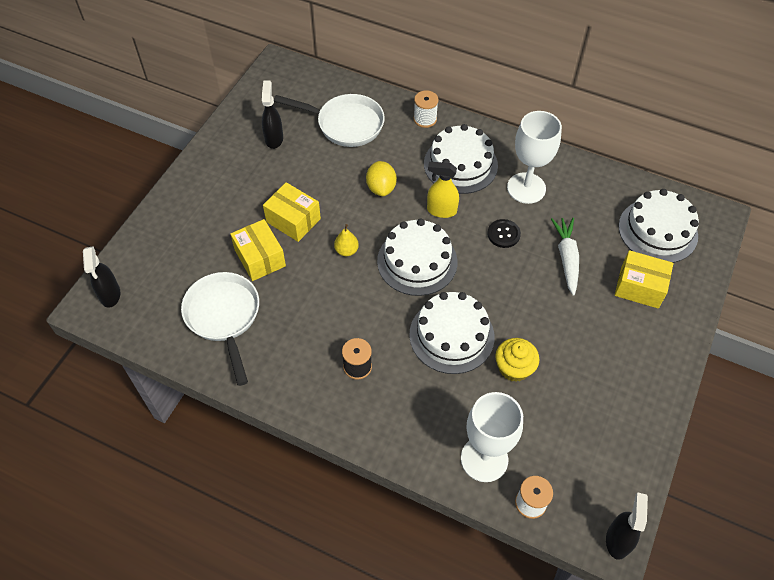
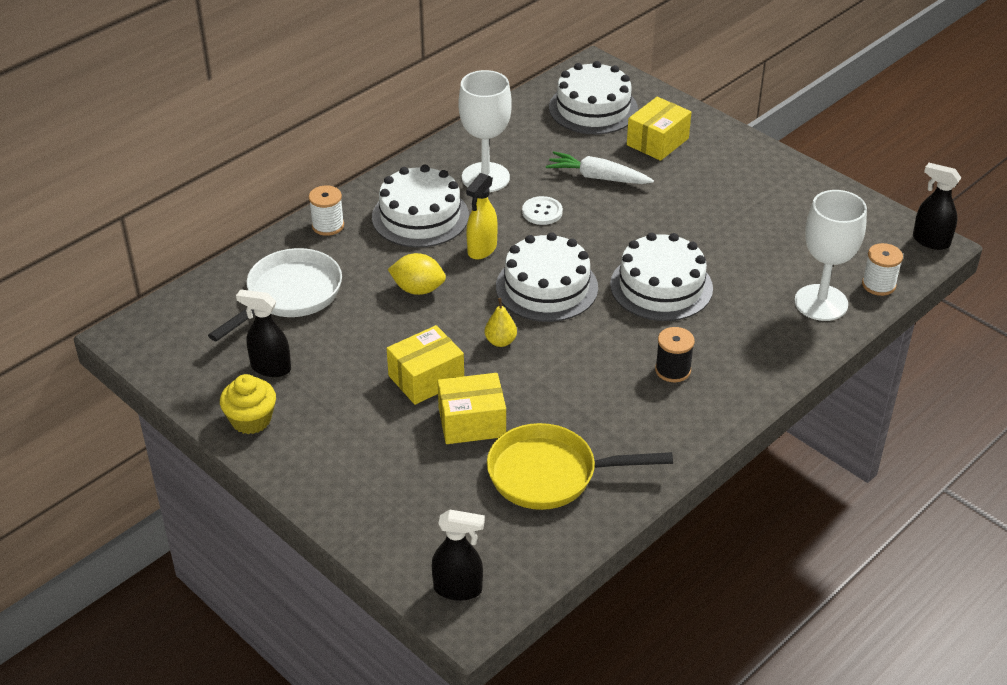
camera: 70 degrees left, 15 degrees down
white pan [181,272,259,386] -> yellow pan [487,423,673,510]
black button [487,219,521,248] -> white button [522,196,563,225]
yellow cupcake [495,338,540,382] -> yellow cupcake moved to [220,374,276,434]

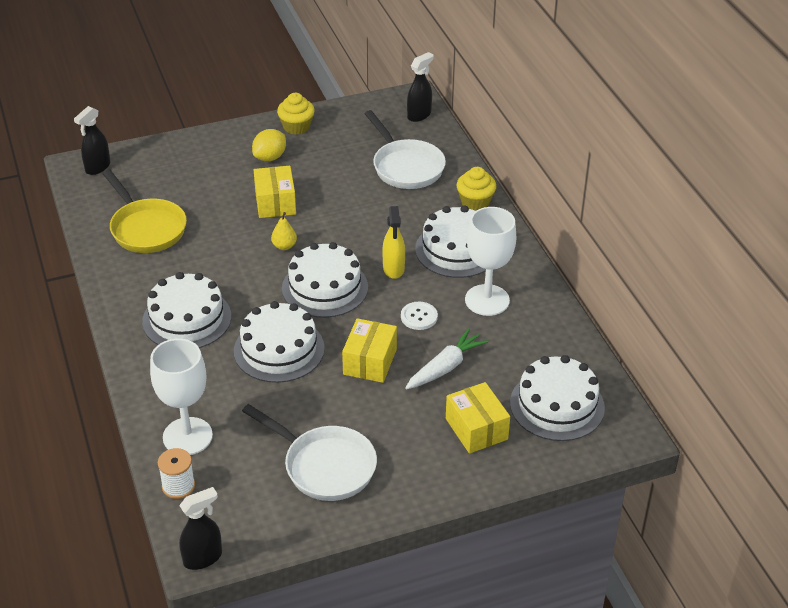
camera: 115 degrees right, 0 degrees up
black spray bottle [236,289,291,377] -> black spray bottle moved to [407,52,434,122]
white spool [309,185,344,236] -> yellow cupcake [457,167,496,211]
yellow lemon [388,253,446,295] -> yellow lemon moved to [252,129,286,161]
yellow box [438,373,506,444] -> yellow box moved to [342,318,397,383]
yellow spray bottle [466,173,498,260] -> yellow spray bottle turned 150 degrees counterclockwise [383,206,405,279]
yellow pan [487,423,673,510] -> yellow pan turned 120 degrees clockwise [102,169,187,253]
black spool [655,327,695,382] -> white cake [142,272,231,348]
none -> white pan [242,404,377,501]

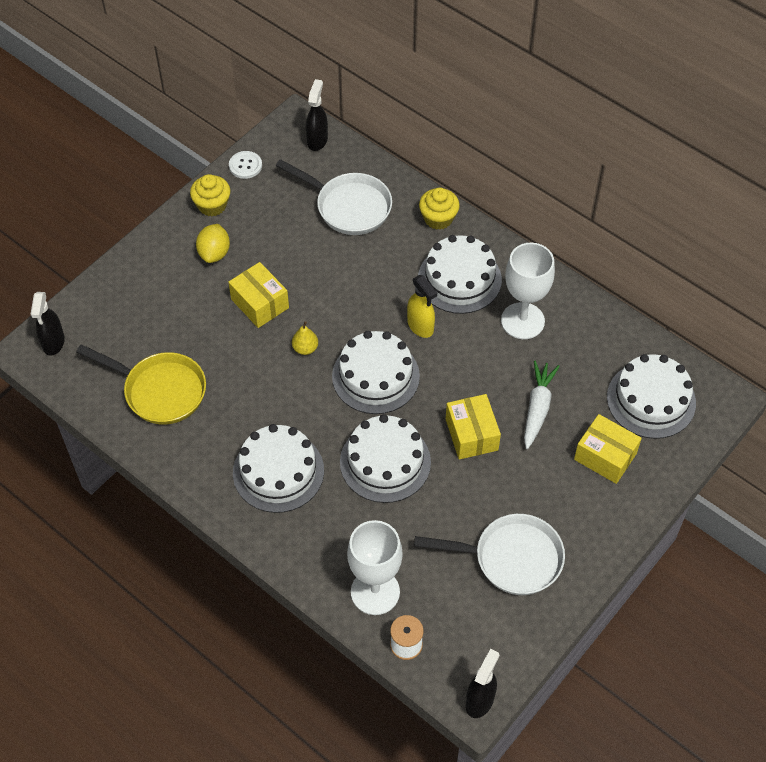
camera: 30 degrees left, 15 degrees up
white button [401,302,438,330] -> white button moved to [229,151,262,179]

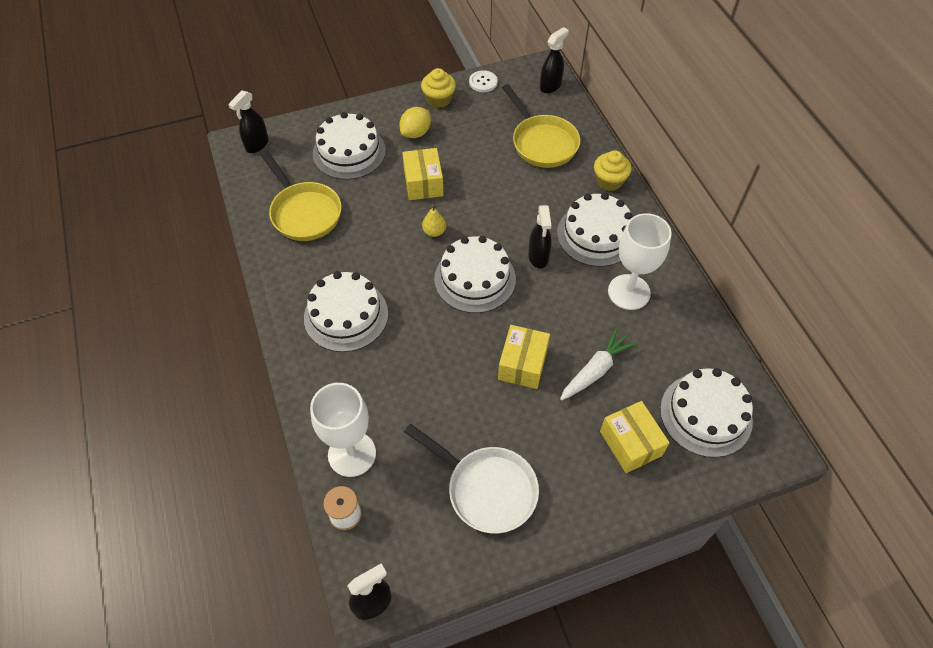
camera: 30 degrees right, 0 degrees up
white pan [276,159,392,235] -> yellow pan [502,84,580,168]
white cake [340,414,431,503] -> white cake moved to [313,112,386,180]
yellow spray bottle [407,275,437,338] -> black spray bottle [528,205,552,268]

